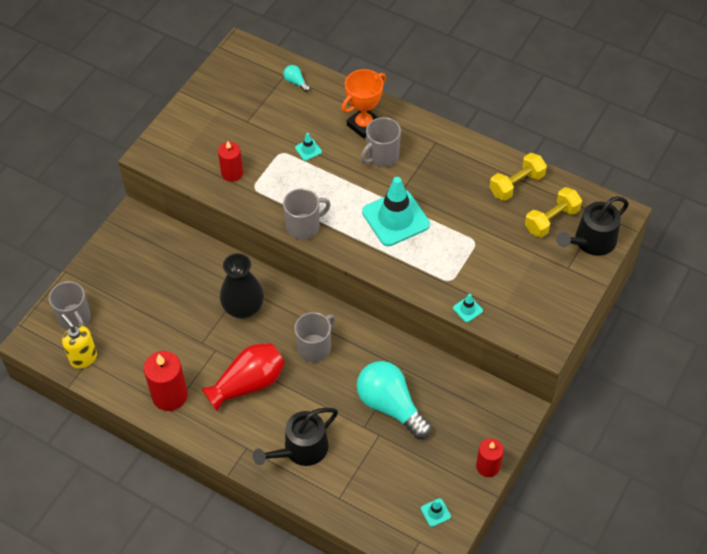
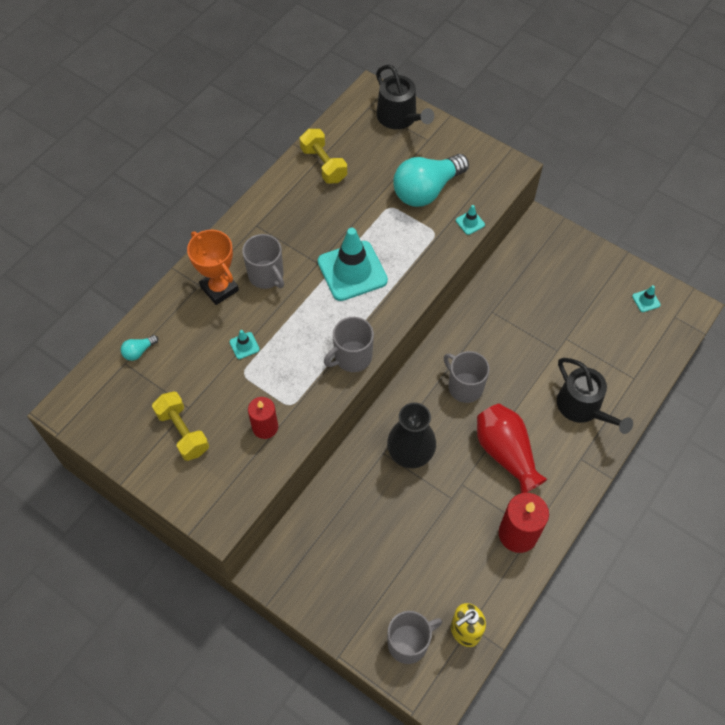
camera: 85 degrees left, 5 degrees up
grey mug [283,188,331,240] -> grey mug turned 105 degrees counterclockwise [324,317,374,372]
turquoise light bulb [357,361,431,439] -> turquoise light bulb moved to [393,154,469,207]
red candle [476,438,504,477] -> none
yellow dumbbell [525,187,582,238] -> yellow dumbbell moved to [152,391,209,461]

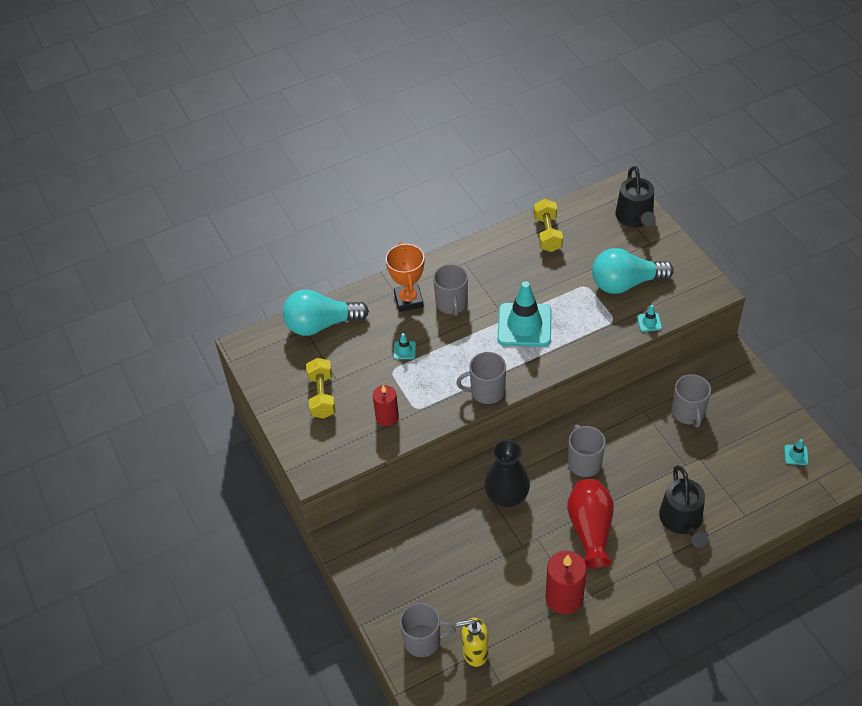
camera: 30 degrees right, 10 degrees down
turquoise light bulb [121,335,158,361] -> turquoise light bulb [283,290,369,336], size x2.45
none -> grey mug [672,374,711,427]

